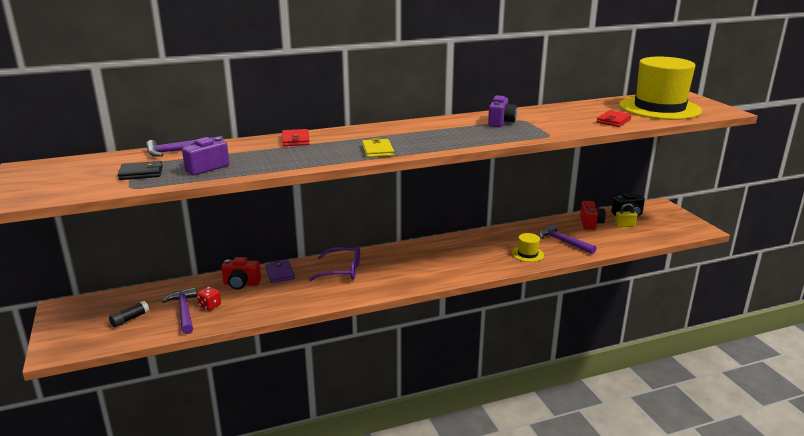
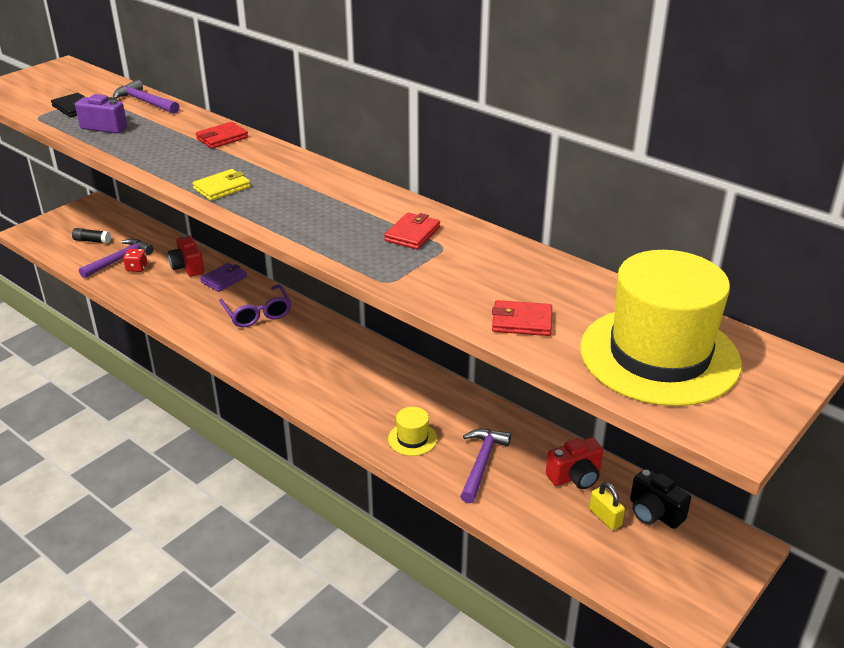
camera: 60 degrees right, 10 degrees up
purple camera [488,95,517,127] -> red wallet [384,212,440,249]

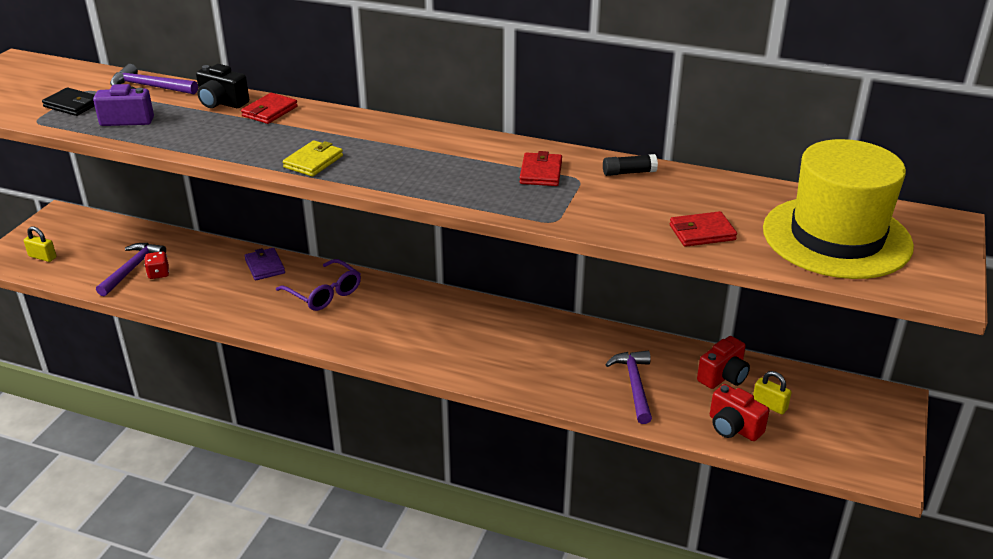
camera: 20 degrees left, 0 degrees up
black glue stick [72,228,111,244] -> black glue stick moved to [603,154,658,176]
red camera [168,235,204,277] -> red camera moved to [710,384,769,441]
purple wallet [200,263,247,292] -> purple wallet turned 45 degrees counterclockwise [244,248,285,280]
yellow hat [388,407,437,456] -> none
black camera [630,468,691,529] -> black camera moved to [196,64,249,108]
none -> yellow padlock [24,226,57,262]

